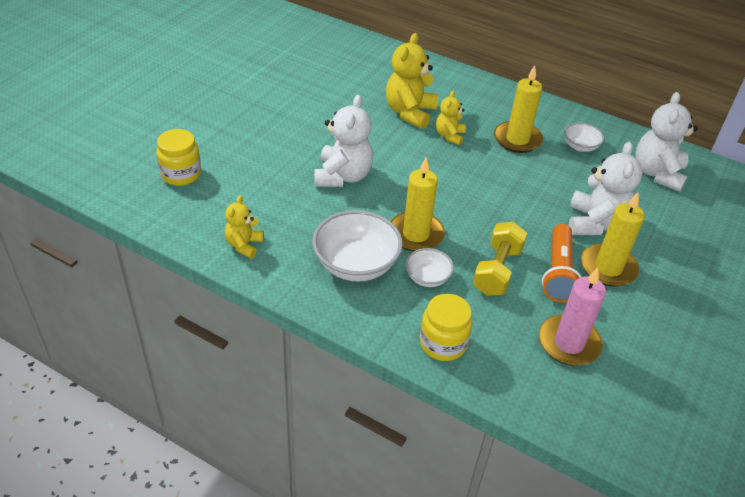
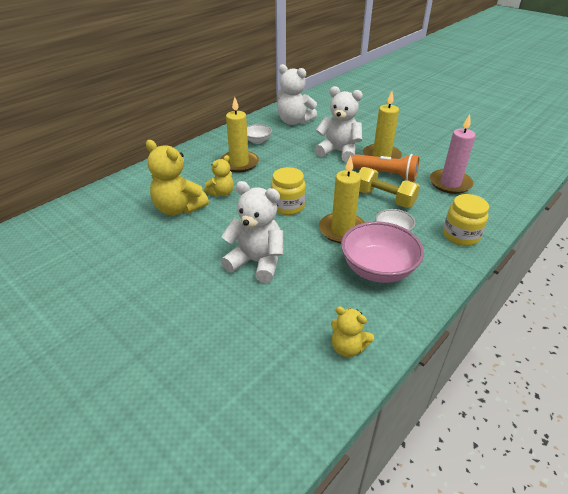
camera: 75 degrees left, 5 degrees down
yellow jar [156,129,201,186] -> yellow jar moved to [271,167,306,215]
white bowl [312,210,403,281] -> pink bowl [341,221,424,283]
yellow teddy bear [436,91,466,145] -> yellow teddy bear turned 75 degrees counterclockwise [204,155,234,197]

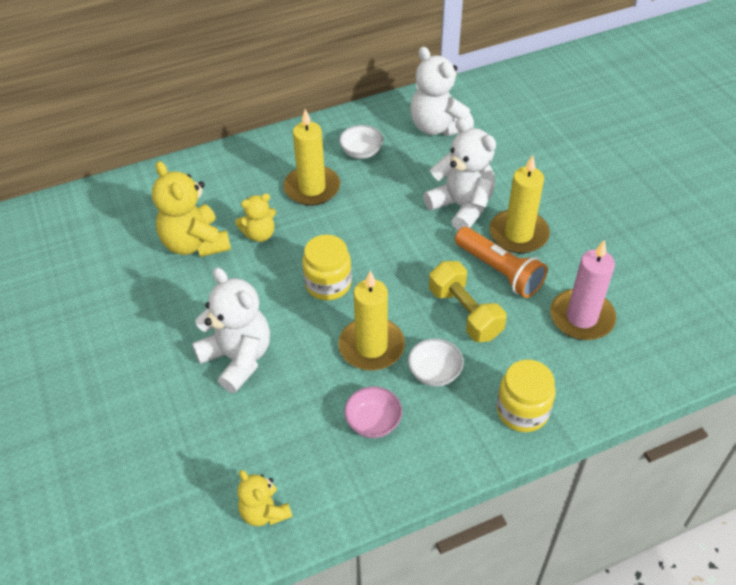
camera: 25 degrees right, 10 degrees up
pink bowl [341,221,424,283] -> pink bowl [344,386,402,438], size x0.54

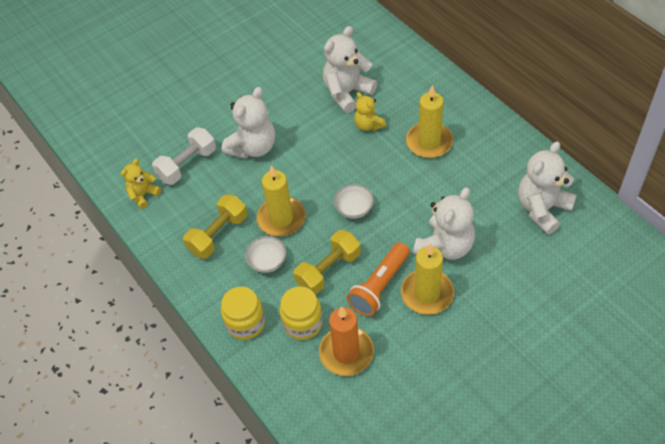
camera: 80 degrees right, 5 degrees up
yellow teddy bear [152,161,231,257] -> white teddy bear [323,26,377,113]
yellow jar [302,235,352,300] -> yellow jar moved to [279,287,323,340]
white bowl [339,125,383,159] -> white bowl moved to [334,184,374,219]
pink bowl [344,386,402,438] -> yellow dumbbell [183,194,247,259]
pink candle [550,240,616,340] -> orange candle [319,307,374,376]
none -> white dumbbell [152,128,216,185]

